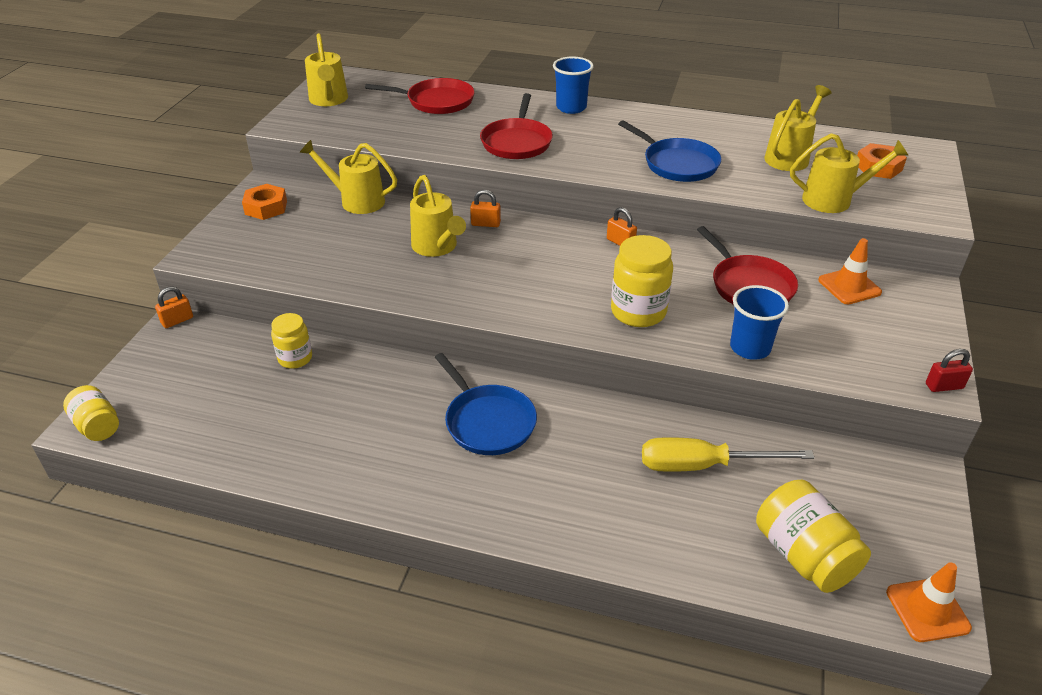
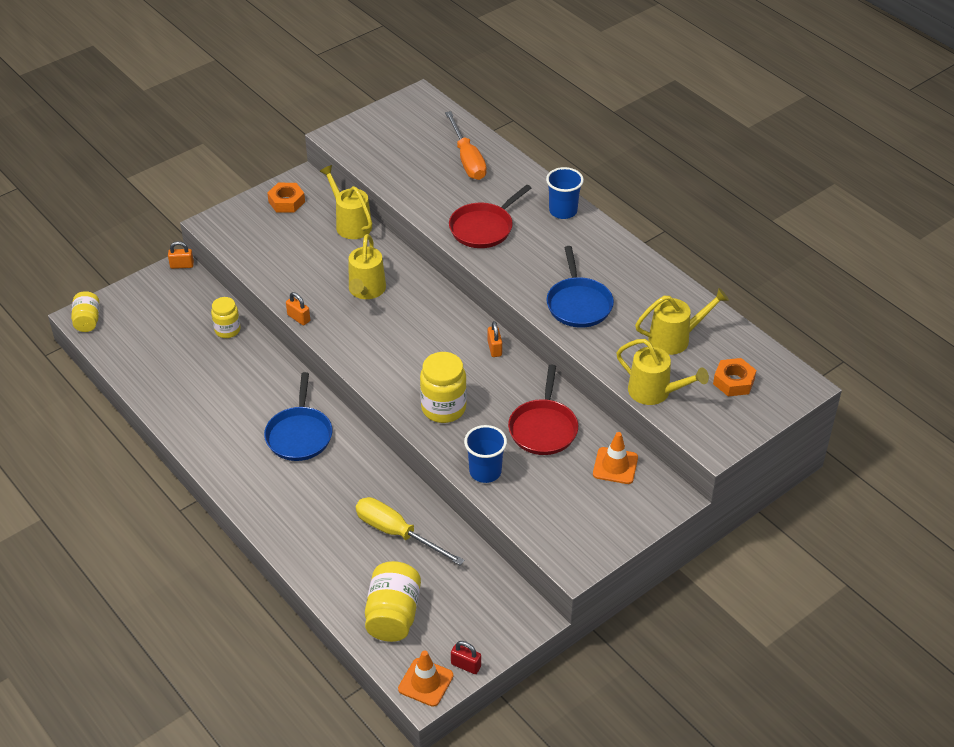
camera: 35 degrees right, 5 degrees up
yellow watering can [305,33,348,106] -> none
red pan [365,78,475,114] -> orange screwdriver [445,111,487,180]
orange padlock [470,190,501,227] -> orange padlock moved to [286,292,310,325]
red padlock [926,349,973,392] -> red padlock moved to [451,641,481,674]

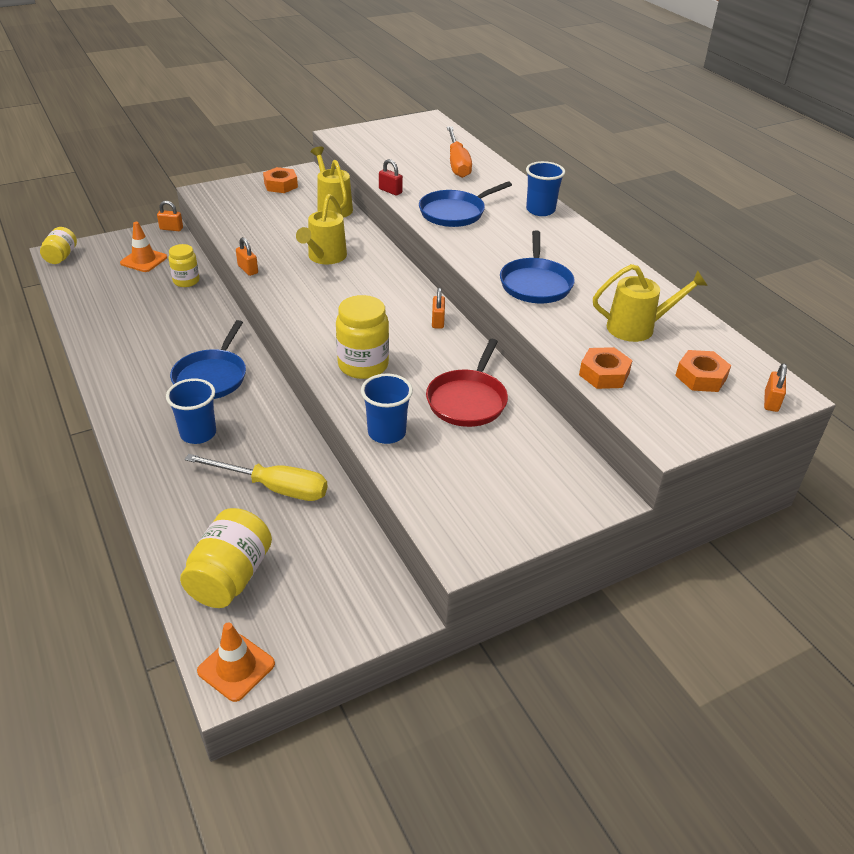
camera: 10 degrees right, 5 degrees down
yellow screwdriver [356,497,464,565] -> yellow screwdriver turned 150 degrees clockwise [184,454,328,501]
red pan [449,185,531,248] -> blue pan [419,181,512,227]
red padlock [451,641,481,674] -> red padlock moved to [379,159,403,195]
orange traffic cone [593,432,638,484] -> orange traffic cone moved to [120,222,167,272]
yellow watering can [616,339,709,405] -> orange nut [579,347,633,389]
none -> blue cup [166,378,216,444]
none -> orange padlock [764,363,787,412]

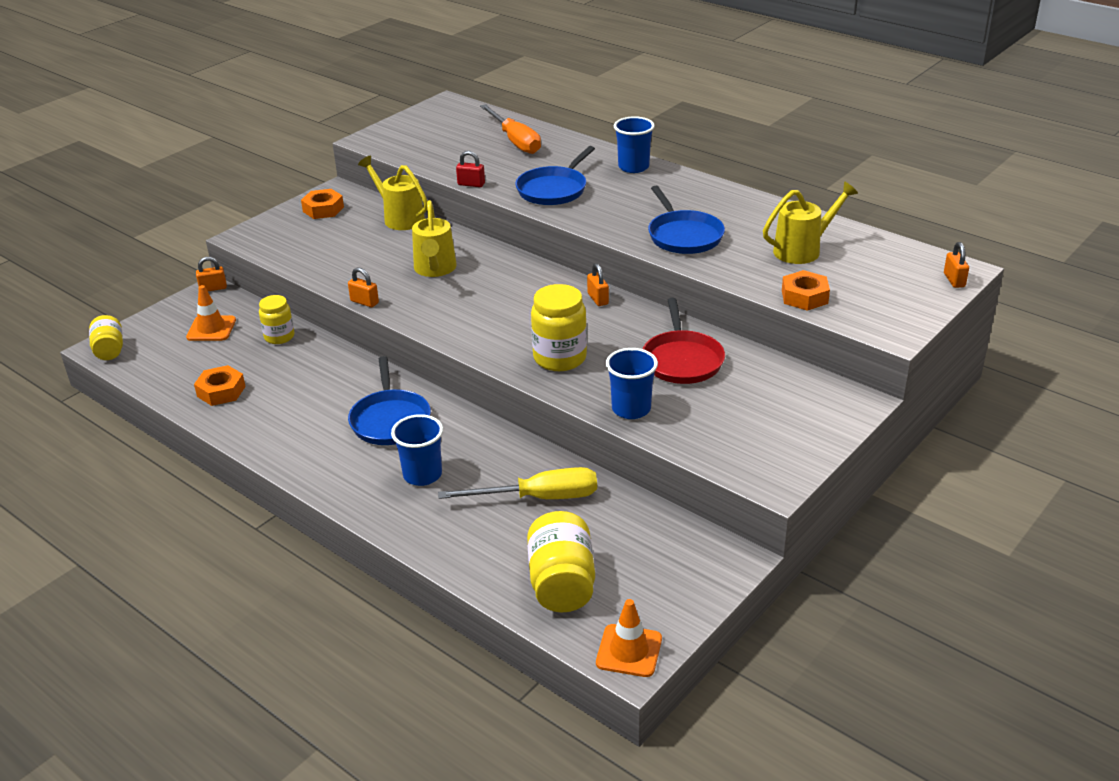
camera: 20 degrees left, 5 degrees down
orange nut [675,350,731,392] -> orange nut moved to [194,365,246,406]

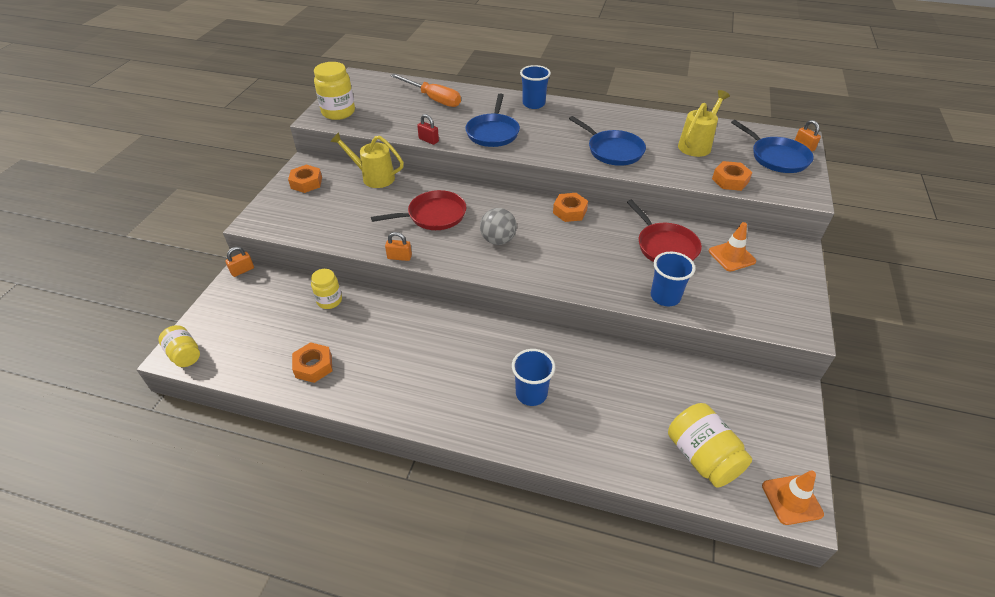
camera: 25 degrees left, 10 degrees up
orange traffic cone [186,285,236,341] -> orange traffic cone moved to [709,222,756,272]
blue pan [348,356,431,445] -> blue pan moved to [731,120,814,173]
yellow watering can [412,200,457,277] -> red pan [371,190,466,230]
yellow screwdriver [438,467,597,499] -> none
red padlock [456,151,485,187] -> red padlock turned 45 degrees clockwise [417,114,439,145]
yellow jar [531,284,587,371] -> yellow jar moved to [314,62,355,120]
orange padlock [587,263,609,306] -> orange nut [553,193,588,222]
none -> grey ball [480,208,517,245]

